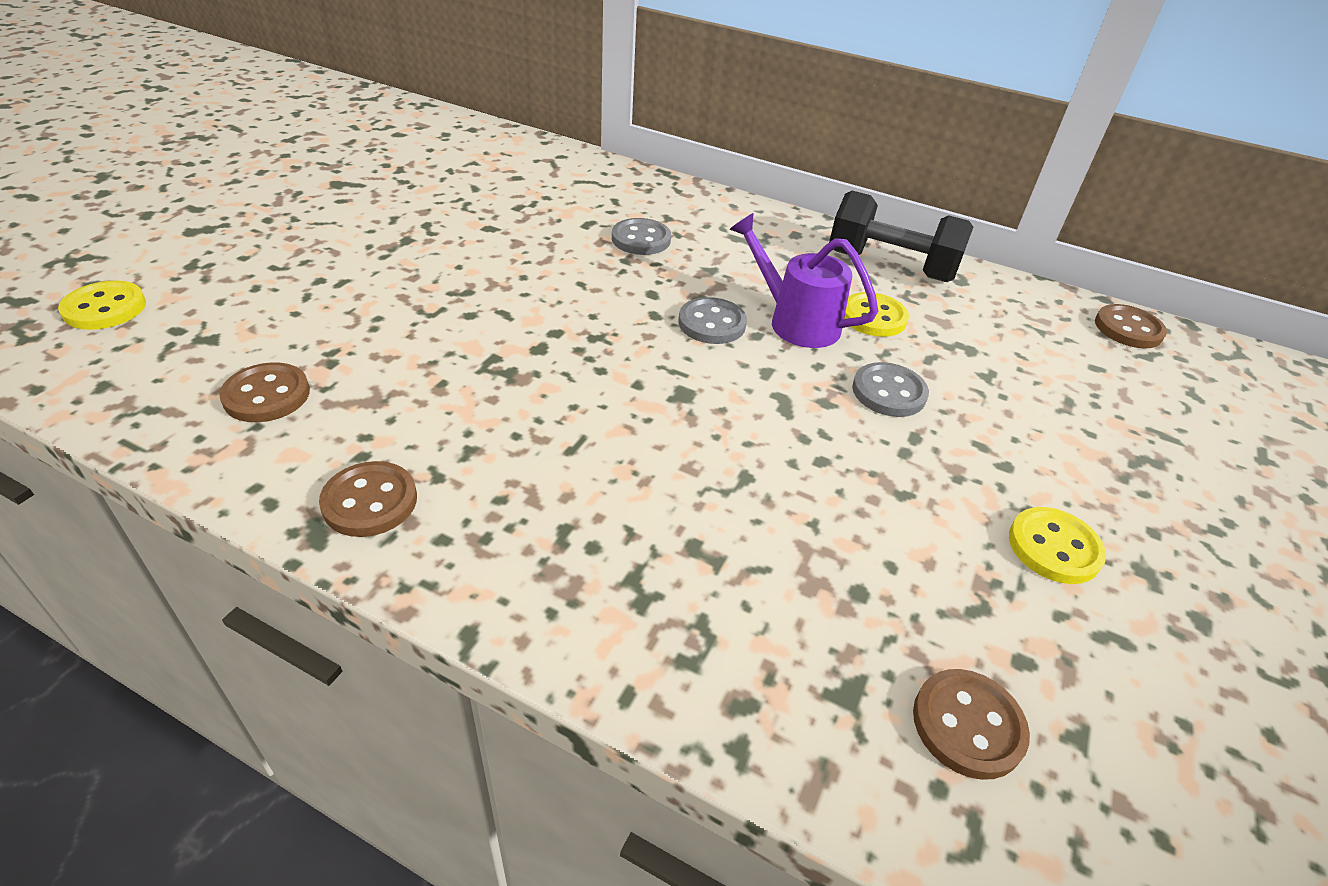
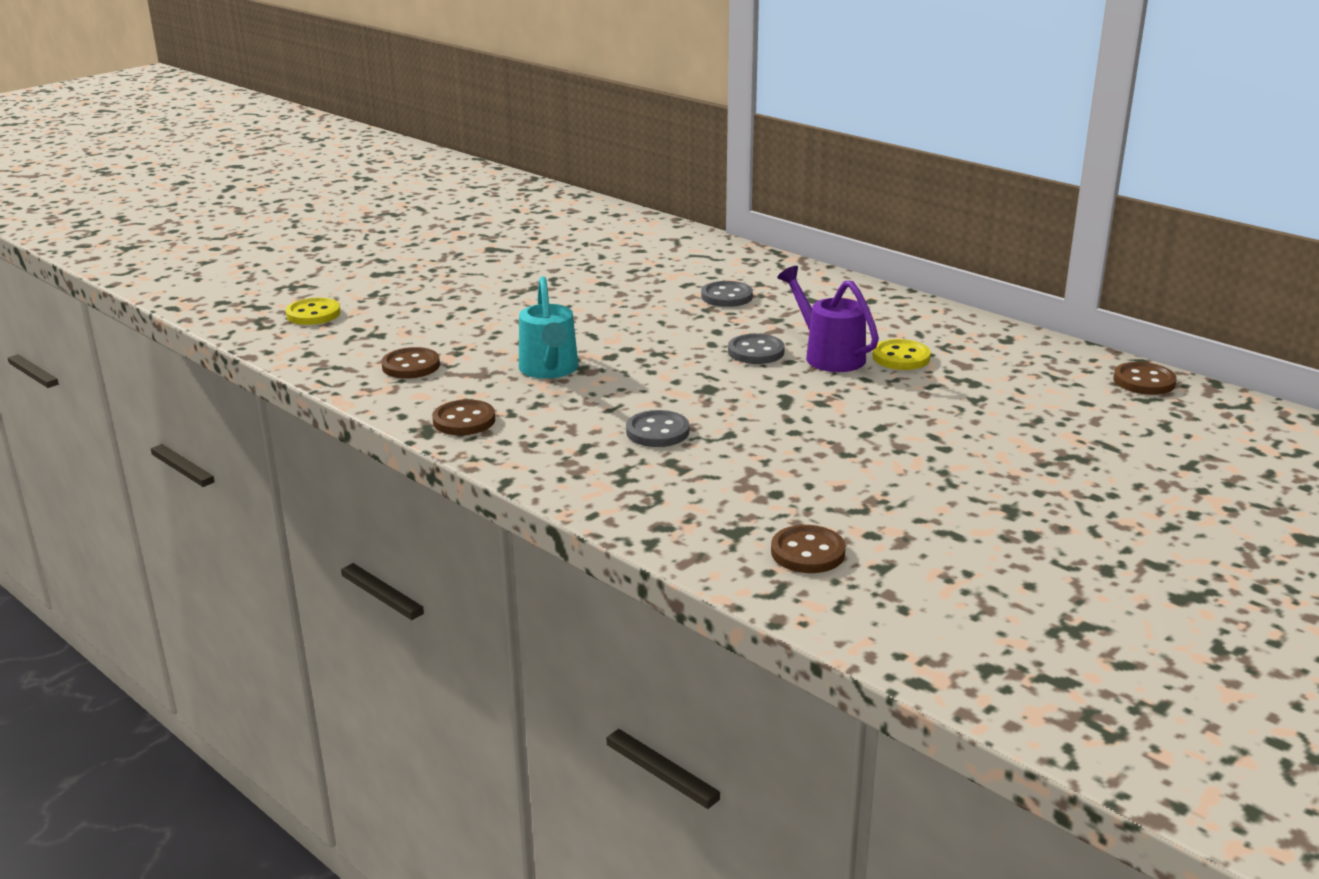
camera: 20 degrees right, 15 degrees down
black dumbbell [829,191,973,282] -> none
grey button [852,362,929,417] -> grey button moved to [626,410,689,447]
yellow button [1009,507,1106,584] -> none
none -> turquoise watering can [519,276,578,379]

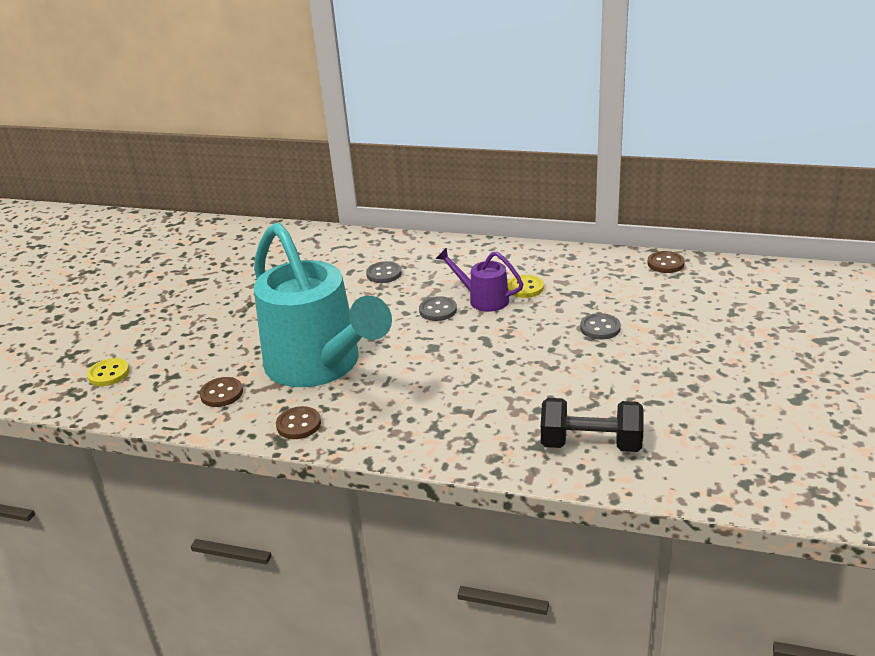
camera: 25 degrees left, 5 degrees up
turquoise watering can [519,276,578,379] -> turquoise watering can [254,223,392,387], size x2.28
grey button [626,410,689,447] -> grey button moved to [580,313,621,340]
brown button [771,525,846,573] -> black dumbbell [541,398,644,452]

